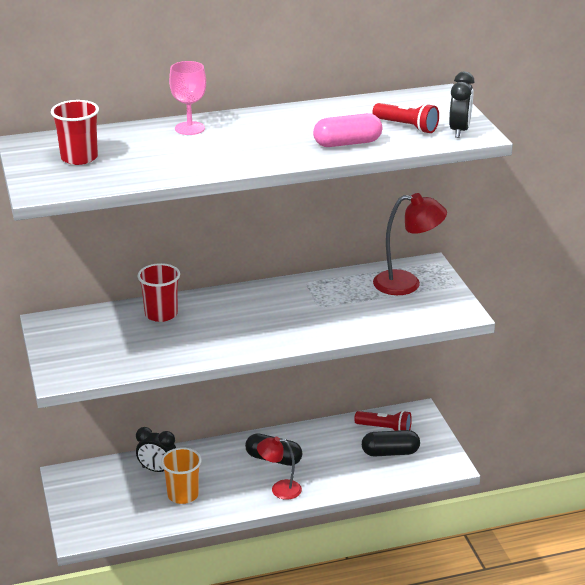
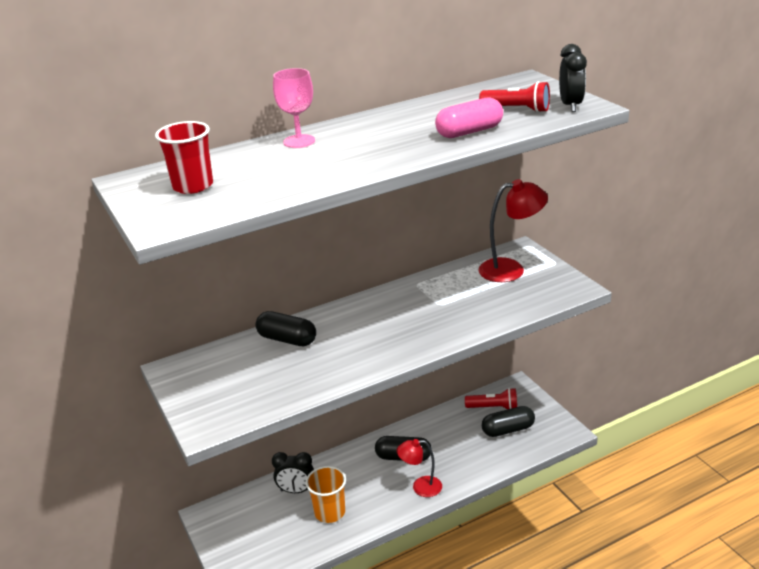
camera: 10 degrees left, 0 degrees up
red cup [137,263,180,322] -> black capsule [256,311,316,346]

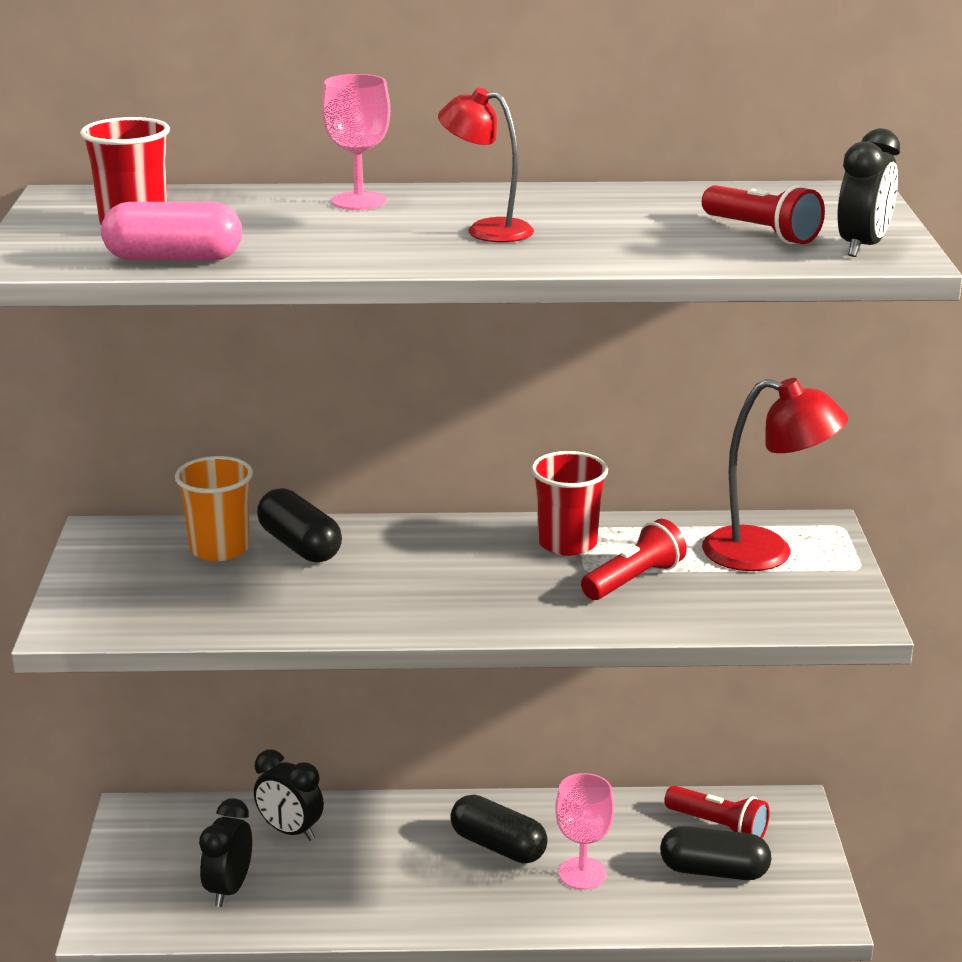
camera: 25 degrees right, 5 degrees down
orange cup [306,466,346,523] -> orange cup moved to [175,456,253,561]
red lamp [397,439,442,497] -> red lamp moved to [438,87,534,242]
pink capsule [435,97,503,138] -> pink capsule moved to [101,202,242,261]
none -> black clock [199,798,252,907]
none -> red cup [531,451,608,556]
none -> pink goblet [555,773,615,890]
none -> red flashlight [581,519,687,600]

